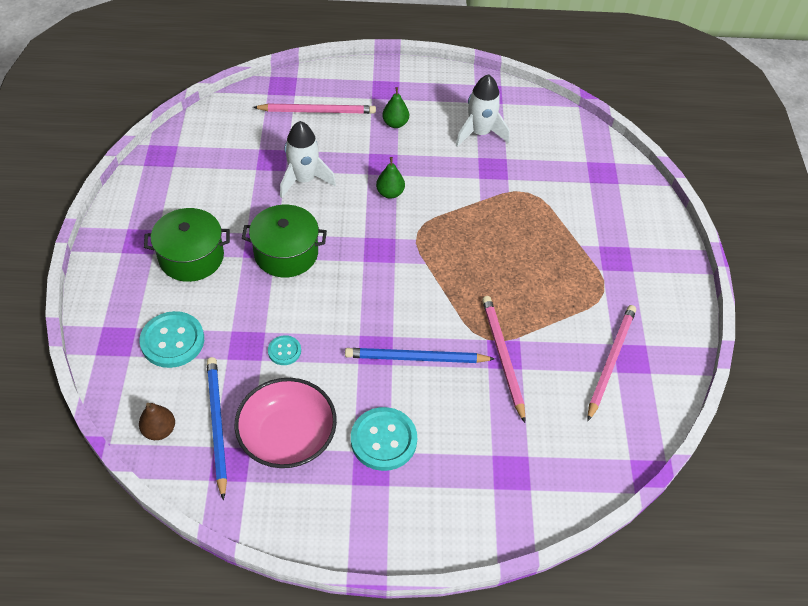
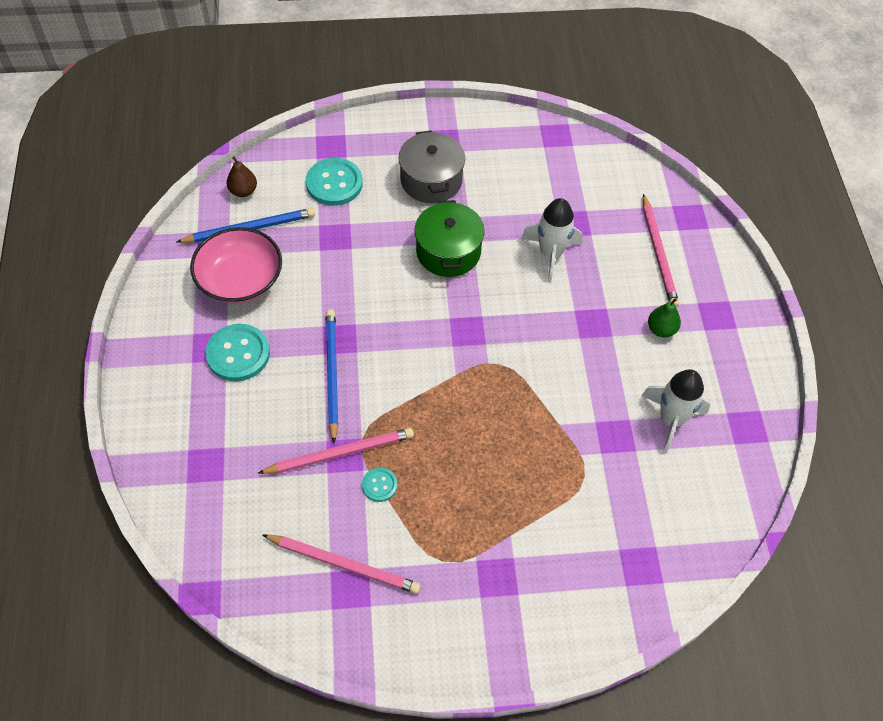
camera: 85 degrees right, 5 degrees up
green pot [144,208,230,282] -> grey pot [398,130,465,203]
turquoise button [268,335,301,365] -> turquoise button moved to [362,467,397,502]
green pear [376,157,405,199] -> none

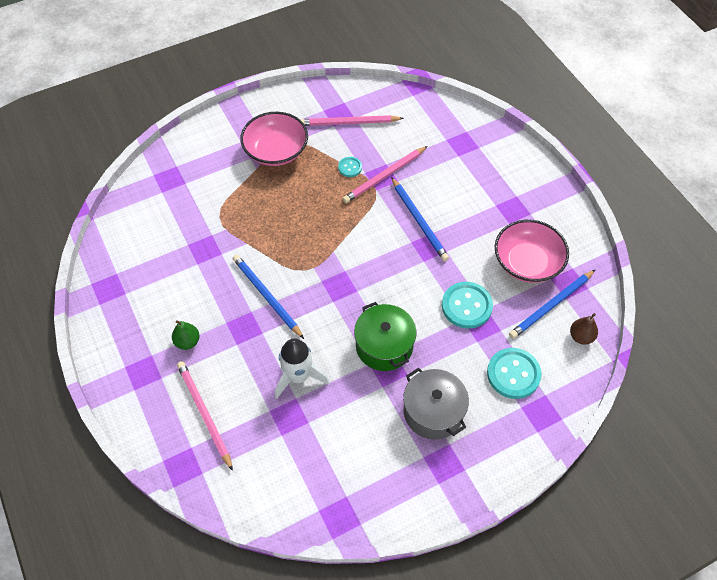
camera: 160 degrees right, 0 degrees up
turquoise button [205,324,270,381] -> turquoise button moved to [442,282,493,329]
white rocket [641,369,710,453] -> none
none -> blue pencil [233,255,304,339]
none -> pink bowl [240,112,308,166]

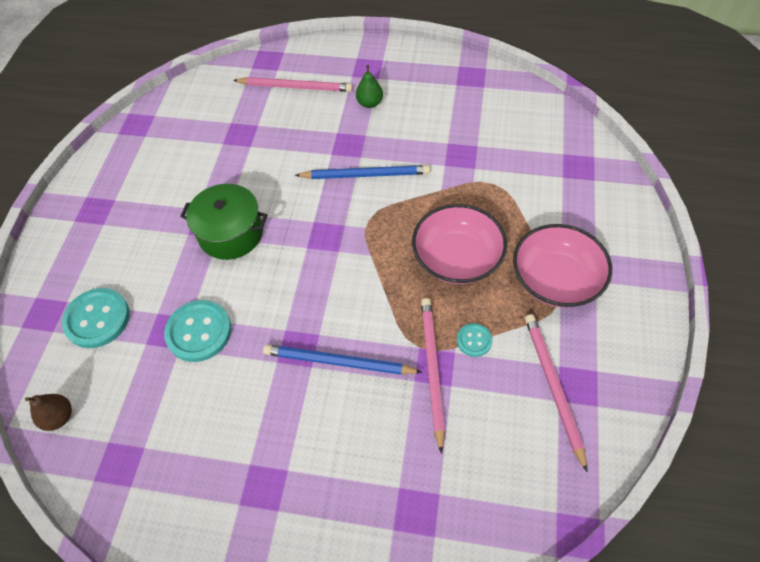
camera: 130 degrees right, 0 degrees up
white rocket [275,338,330,399] -> none
pink pencil [300,115,404,126] -> pink pencil turned 45 degrees counterclockwise [525,314,588,472]
grey pot [403,368,469,440] -> none
pink bowl [495,220,569,283] -> pink bowl moved to [412,204,507,284]
blue pencil [509,270,595,339] -> none

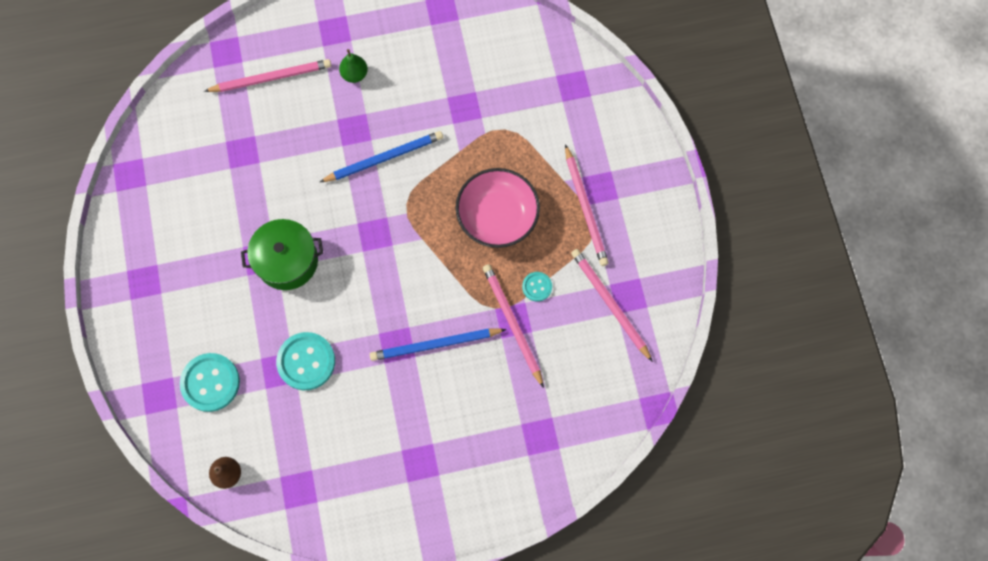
camera: 25 degrees left, 15 degrees up
pink bowl [513,224,612,307] -> pink pencil [565,144,609,266]

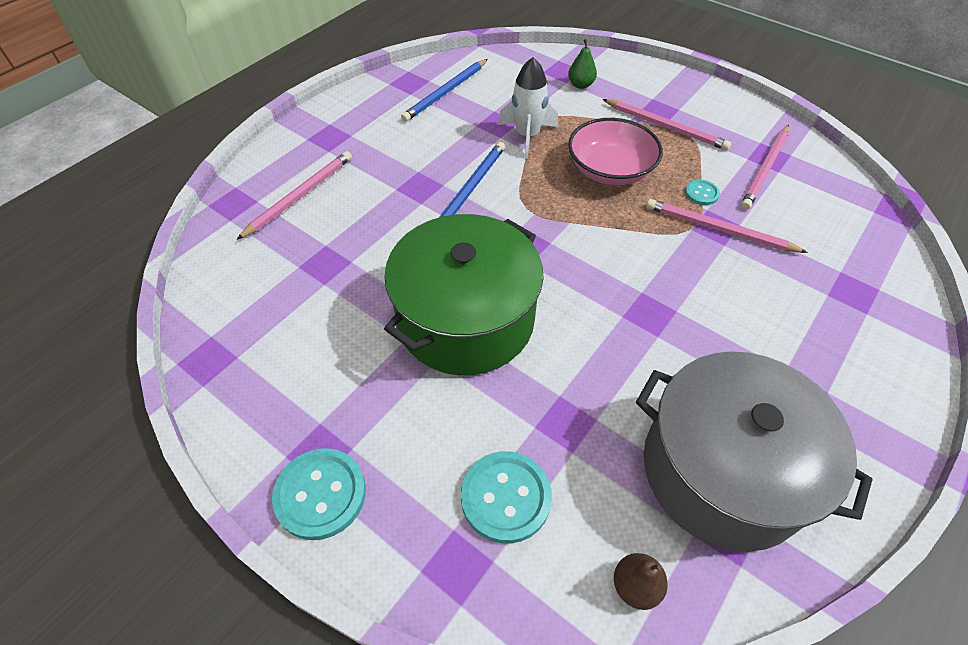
camera: 40 degrees left, 20 degrees down
green pot [241,219,323,290] -> green pot [384,214,544,375], size x1.66
turquoise button [276,332,335,390] -> turquoise button moved to [272,448,366,540]
green pear [339,49,368,83] -> green pear moved to [568,39,597,89]
blue pencil [370,329,506,361] -> blue pencil moved to [401,59,488,122]
pink pencil [571,249,653,362] -> pink pencil turned 75 degrees counterclockwise [741,125,789,210]
none -> white rocket [498,57,558,159]
none -> grey pot [636,351,873,552]

